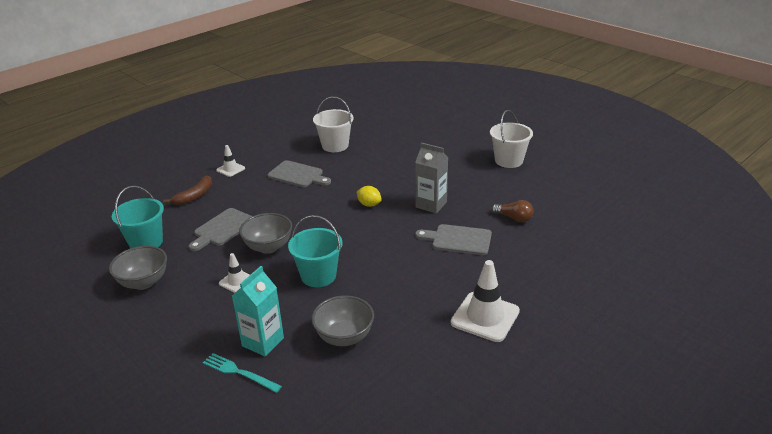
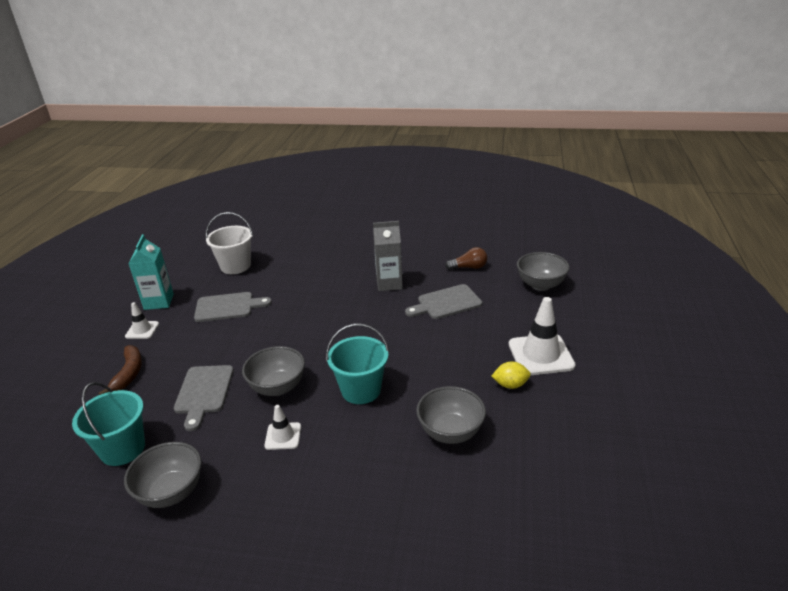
camera: 35 degrees left, 0 degrees up
turquoise fork [203,353,282,393] -> none
turquoise carton [232,266,284,357] -> turquoise carton moved to [128,234,174,310]
yellow lemon [357,186,382,207] -> yellow lemon moved to [492,362,531,389]
white bucket [490,110,533,168] -> none
none -> grey bowl [517,252,570,291]

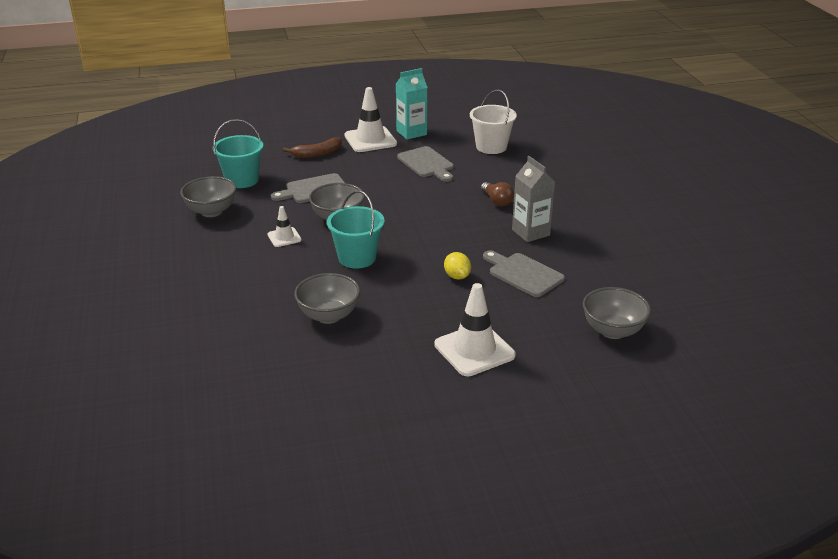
camera: 65 degrees right, 0 degrees up
white traffic cone [125,302,159,339] -> white traffic cone [344,87,397,152], size x1.87
brown light bulb [445,247,487,270] -> brown light bulb moved to [481,182,514,206]
yellow lemon [492,362,531,389] -> yellow lemon moved to [444,252,471,280]

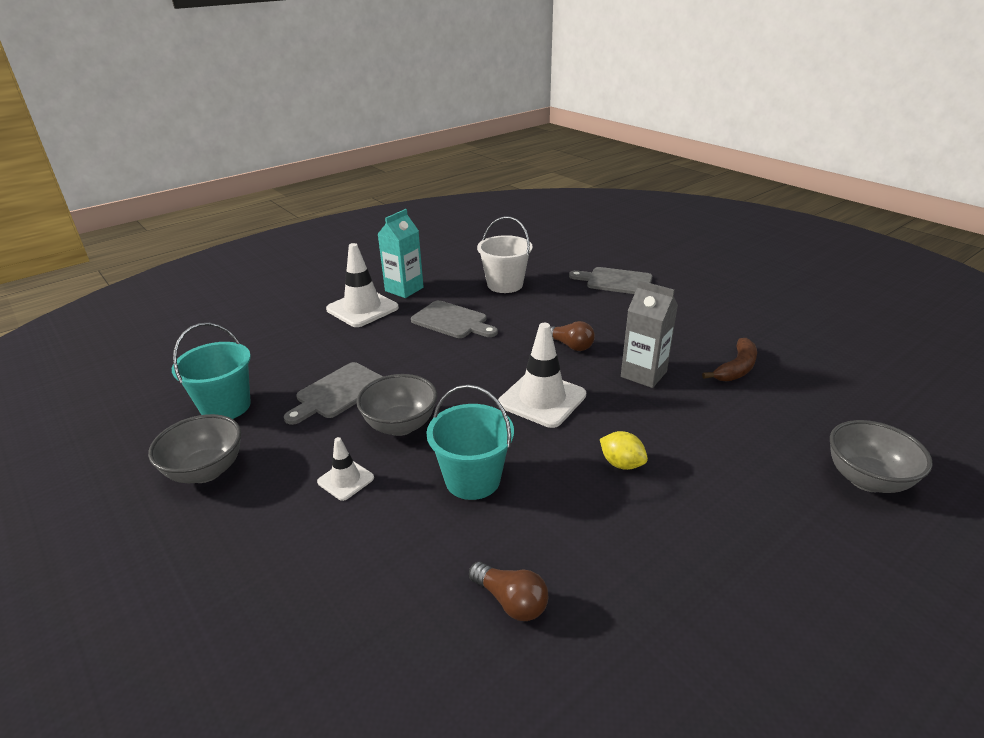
camera: 25 degrees left, 0 degrees up
brown banana [283,137,342,158] -> brown banana moved to [702,338,757,381]
grey bowl [294,273,360,324] -> brown light bulb [469,562,548,621]
white traffic cone [434,283,516,376] -> white traffic cone moved to [498,323,586,428]
grey cutting board [483,250,565,297] -> grey cutting board moved to [569,267,652,294]

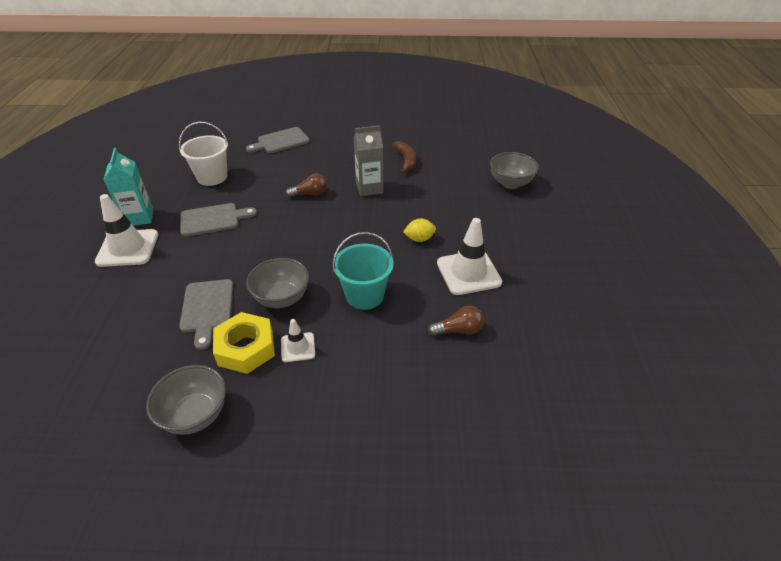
camera: 50 degrees left, 10 degrees up
turquoise bucket [172,323,251,419] -> none
white traffic cone [498,323,586,428] -> white traffic cone moved to [437,218,502,295]
none -> yellow nut [213,312,275,374]

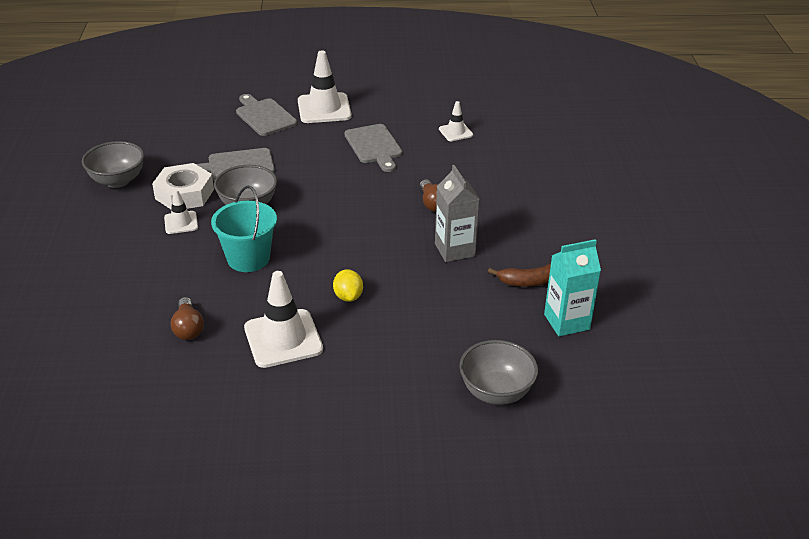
camera: 85 degrees right, 5 degrees down
turquoise carton [104,148,153,226] -> turquoise carton moved to [544,239,601,336]
white bucket [179,122,229,186] -> white traffic cone [439,101,473,141]
yellow nut [213,312,275,374] -> white nut [152,163,214,209]
grey cutting board [246,127,310,153] -> grey cutting board moved to [236,94,297,136]

